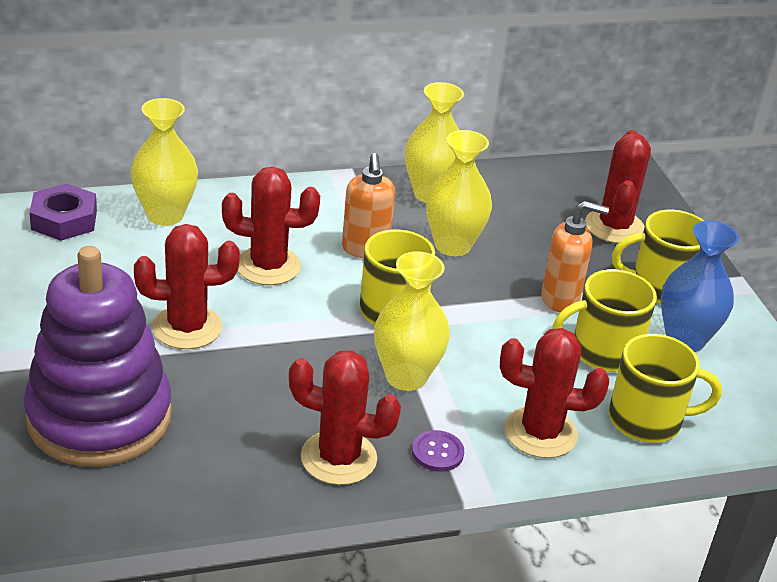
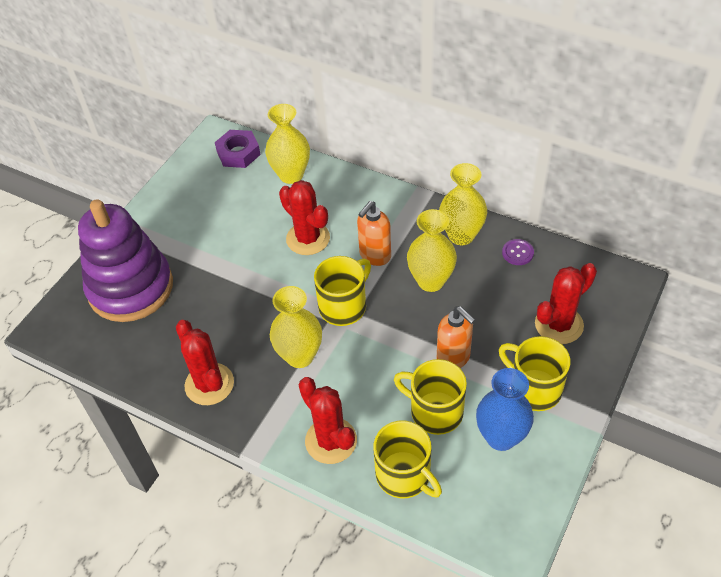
camera: 50 degrees right, 15 degrees up
red cactus [134,224,240,349] -> none
purple button [412,430,464,472] -> purple button moved to [502,239,534,265]

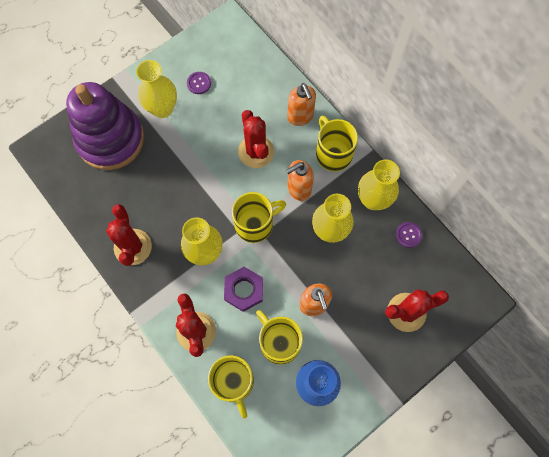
camera: 20 degrees right, 20 degrees up
purple nut [215,130,261,168] -> purple nut moved to [224,267,263,312]
yellow vase [265,104,310,184] -> yellow vase moved to [136,60,177,118]
yellow mug [499,336,570,411] -> yellow mug moved to [316,116,358,171]
none -> purple button [187,72,211,94]
none -> orange soap dispenser [287,83,316,126]

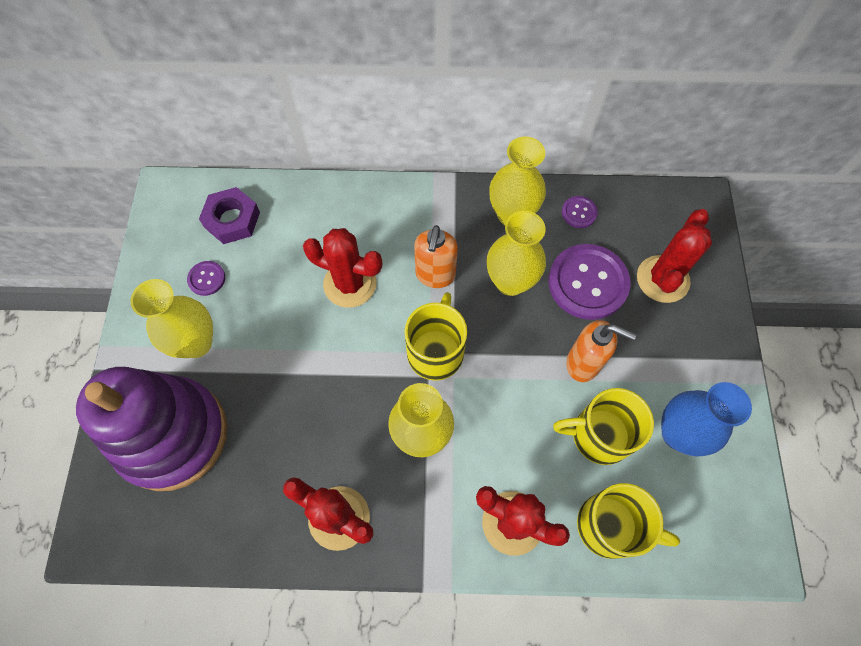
camera: 50 degrees left, 5 degrees down
purple nut [224,267,263,312] -> purple nut moved to [199,187,260,244]
orange soap dispenser [287,83,316,126] -> none
yellow mug [316,116,358,171] -> none
none -> purple button [548,244,631,320]

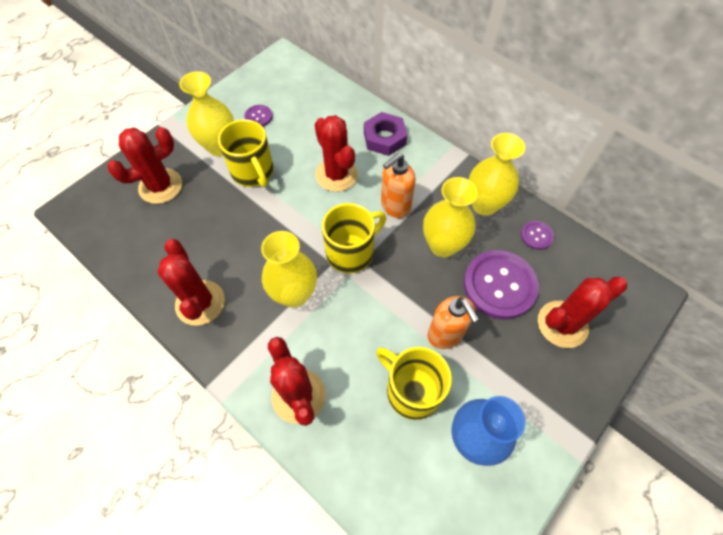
camera: 40 degrees right, 5 degrees down
purple stacking toy [76,367,227,491] -> red cactus [107,127,182,204]
purple nut [199,187,260,244] -> purple nut moved to [364,112,407,156]
yellow mug [577,483,680,559] -> yellow mug moved to [218,119,274,187]

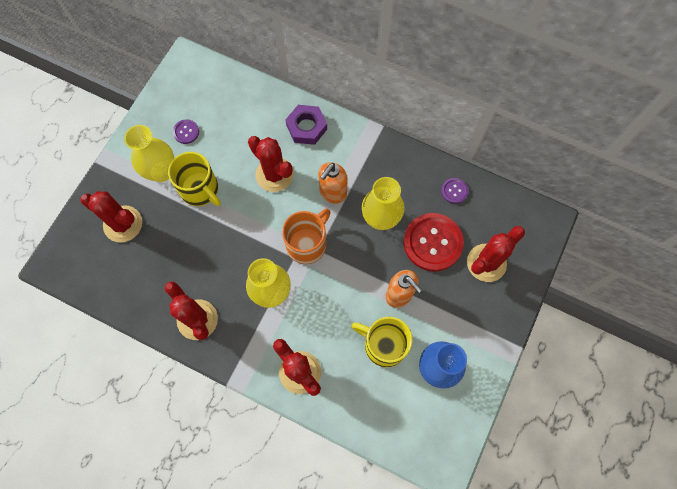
camera: 15 degrees left, 10 degrees up
red cactus [107,127,182,204] -> red cactus turned 75 degrees clockwise [80,191,142,242]
yellow mug [322,203,386,273] -> orange mug [282,209,331,264]
purple button [464,250,539,320] -> red button [404,213,464,272]
yellow vase [469,133,525,216] -> none

